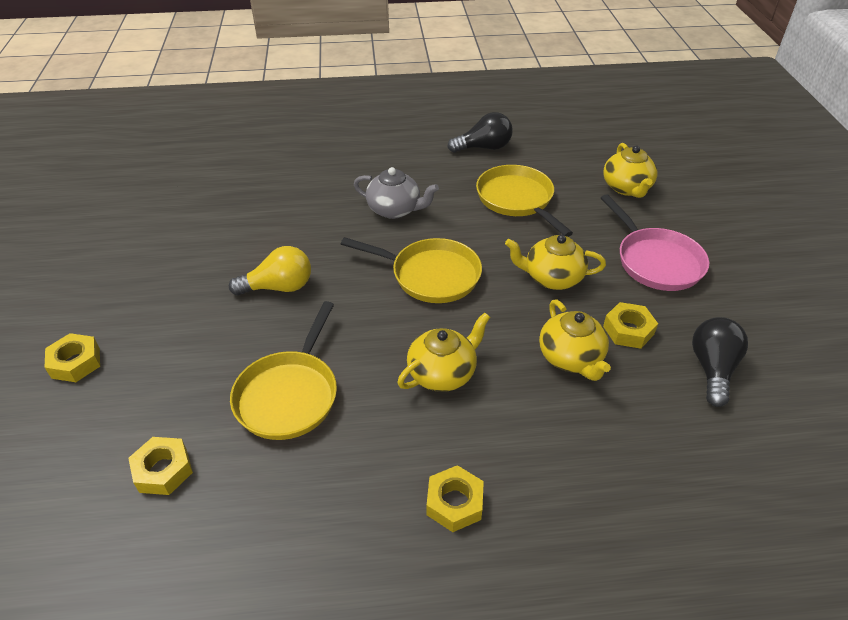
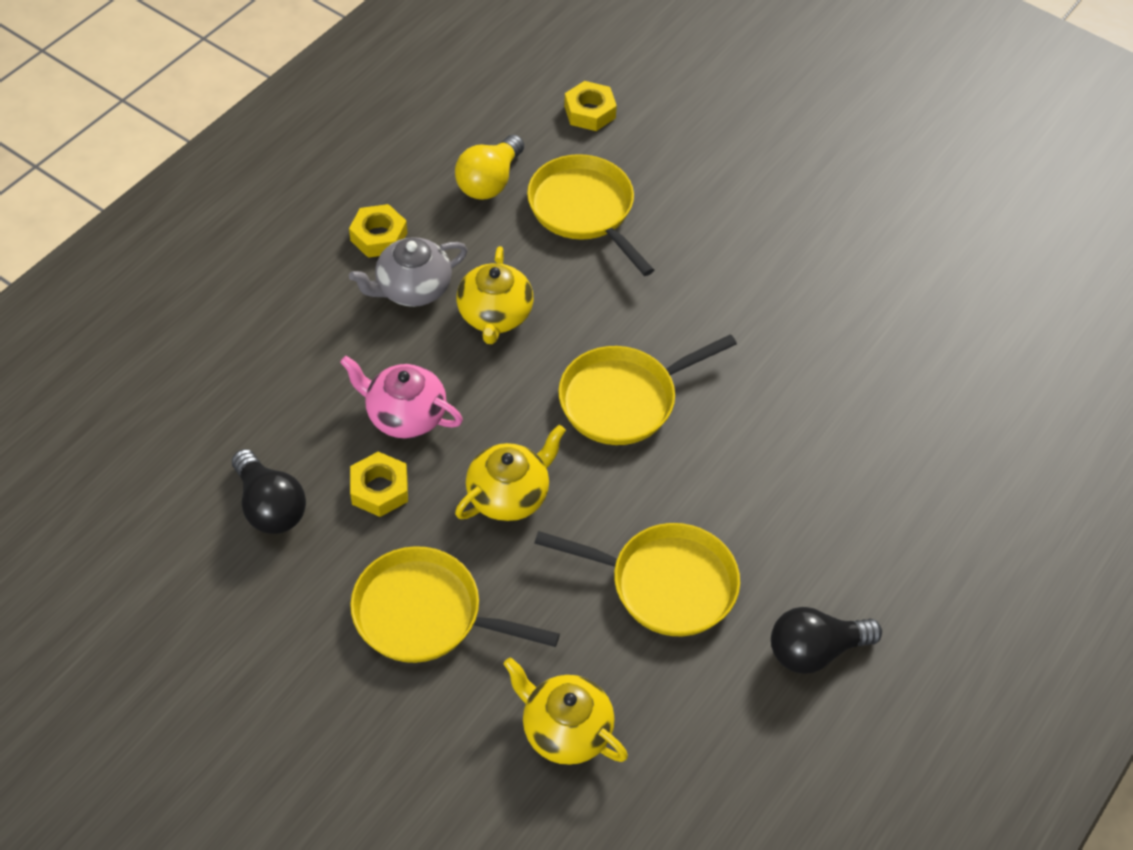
camera: 130 degrees right, 10 degrees up
yellow nut [44,333,100,382] -> none
yellow light bulb [229,246,311,296] -> yellow light bulb moved to [455,135,524,200]
grey teapot [354,167,439,219] -> grey teapot moved to [349,237,467,307]
black light bulb [447,112,513,153] -> black light bulb turned 45 degrees clockwise [771,607,882,674]
yellow teapot [539,299,611,381] -> pink teapot [340,356,463,439]
pink pan [601,194,709,291] -> yellow pan [350,546,560,663]

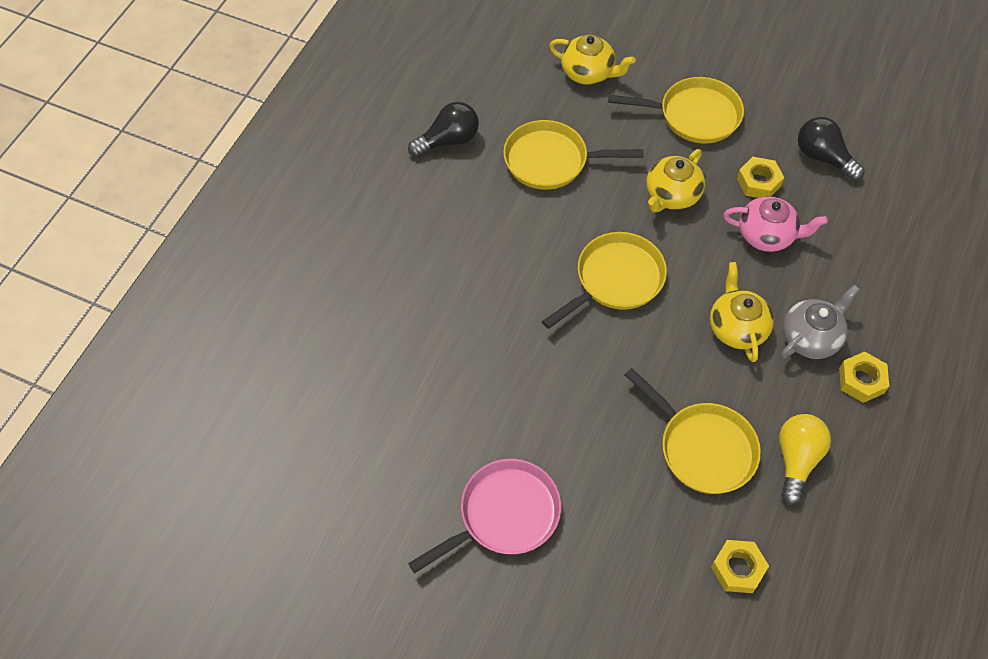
camera: 170 degrees right, 5 degrees up
none -> pink pan [408,459,561,573]

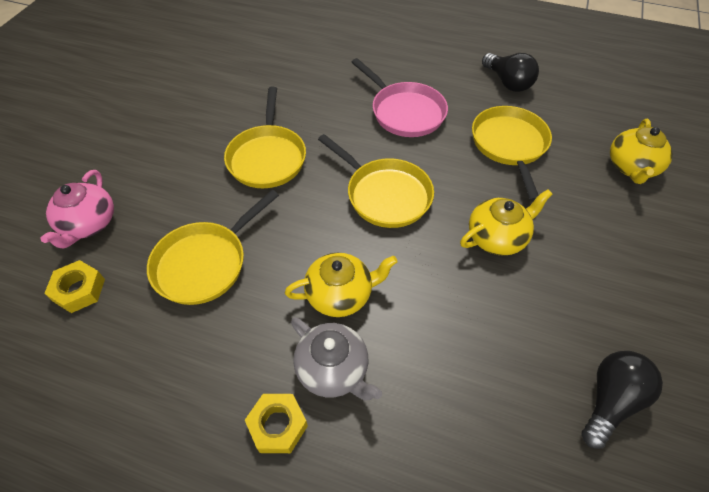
camera: 85 degrees right, 5 degrees down
pink pan [408,459,561,573] -> pink pan moved to [351,58,448,137]
yellow pan [608,77,744,143] -> yellow pan moved to [224,87,306,188]
yellow teapot [646,149,705,212] -> yellow teapot turned 120 degrees clockwise [460,189,553,255]
pink teapot [723,196,828,252] -> pink teapot moved to [40,170,114,248]
yellow nut [737,157,784,198] -> none
yellow light bulb [779,414,831,505] -> none

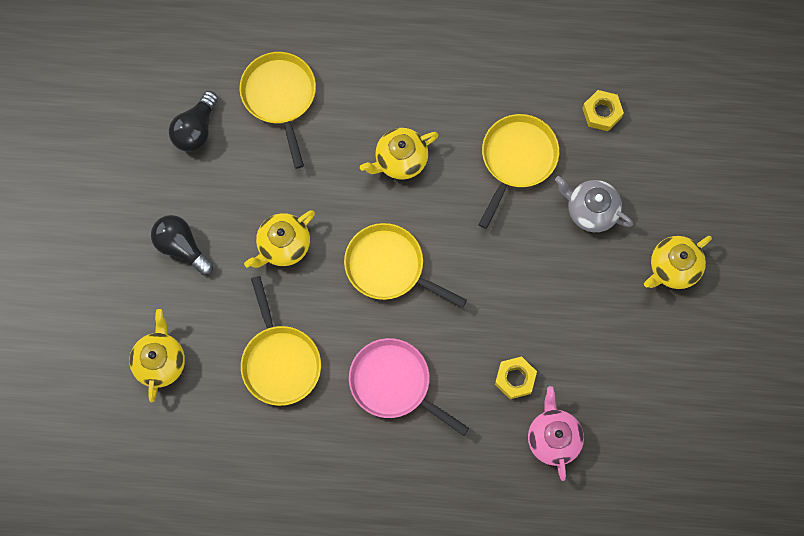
camera: 165 degrees right, 20 degrees up
pink teapot [40,170,114,248] -> pink teapot moved to [528,386,584,481]
yellow pan [224,87,306,188] -> yellow pan moved to [240,52,316,169]
yellow nut [245,394,308,453] -> yellow nut moved to [495,356,537,399]
grey teapot [291,317,382,401] -> grey teapot moved to [555,176,633,232]
black light bulb [482,53,539,92] -> black light bulb moved to [151,215,213,275]
none -> yellow teapot [644,236,712,289]

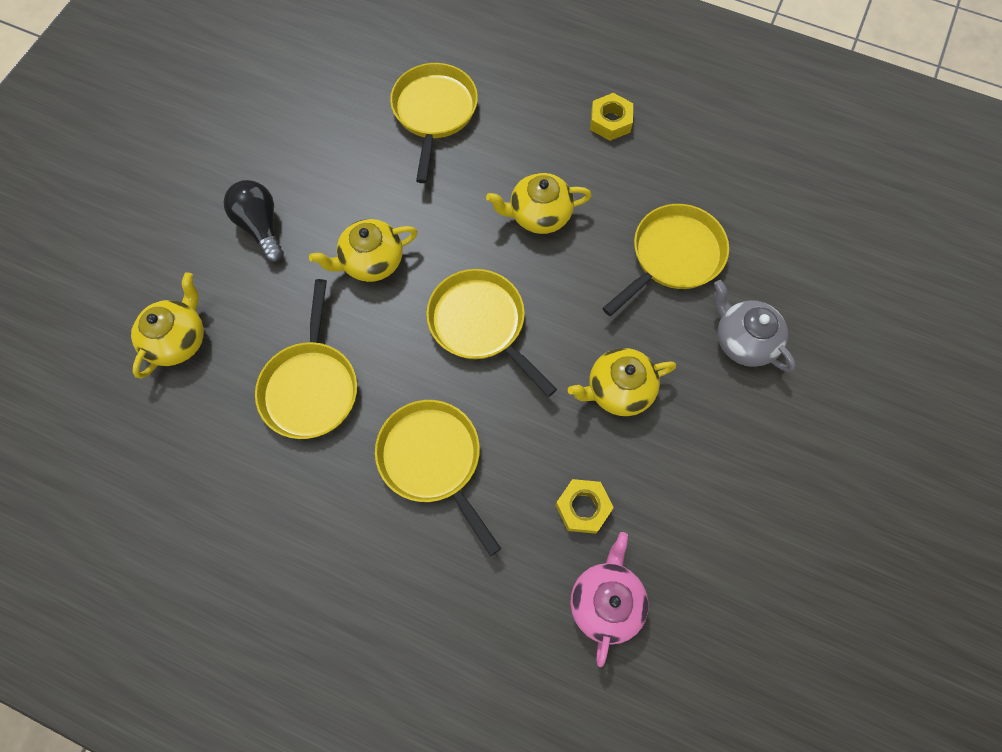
camera: 20 degrees right, 5 degrees down
black light bulb [169,91,218,152] -> none
pink pan [349,338,469,436] -> yellow pan [375,400,501,556]
yellow nut [582,90,624,131] -> yellow nut moved to [590,93,633,141]
yellow teapot [644,236,712,289] -> yellow teapot moved to [568,348,676,416]

